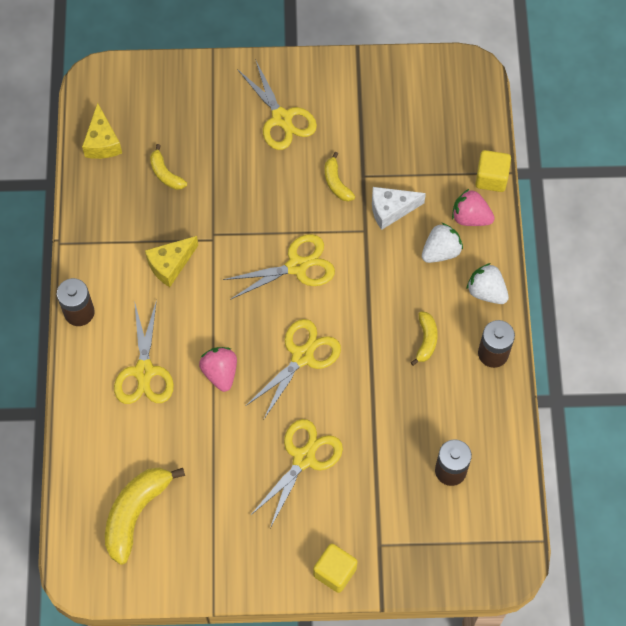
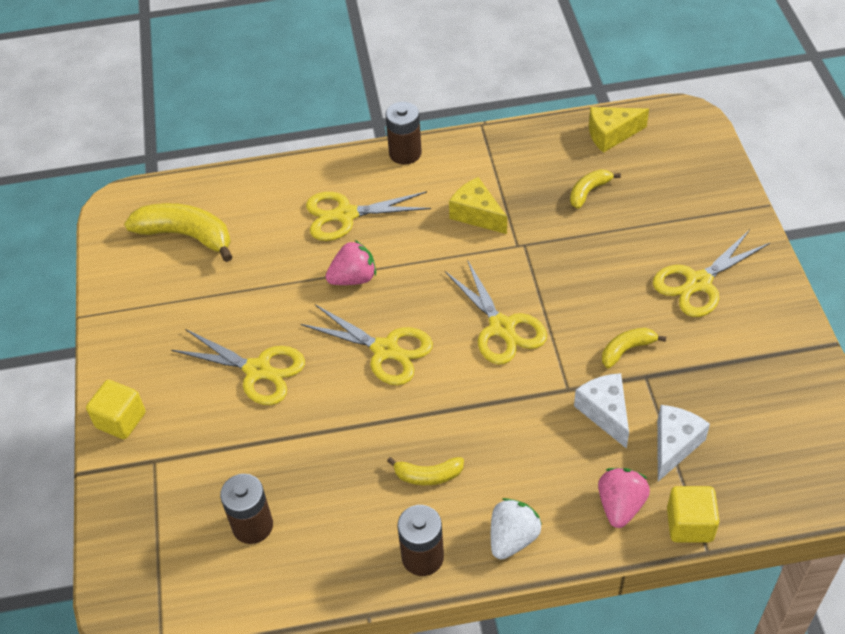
camera: 85 degrees right, 15 degrees down
white strawberry [422,223,463,263] -> none
none -> white cheese [657,405,710,481]

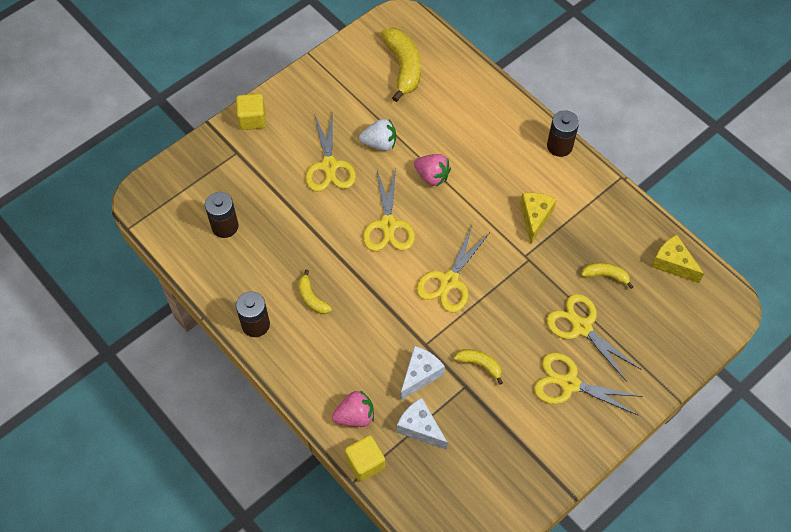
camera: 55 degrees right, 10 degrees up
yellow scissors [306,191,431,241] -> yellow scissors moved to [546,294,642,382]
white strawberry [491,498,542,560] -> white strawberry moved to [359,119,396,151]
white cheese [657,405,710,481] -> white cheese turned 135 degrees counterclockwise [397,398,448,450]

